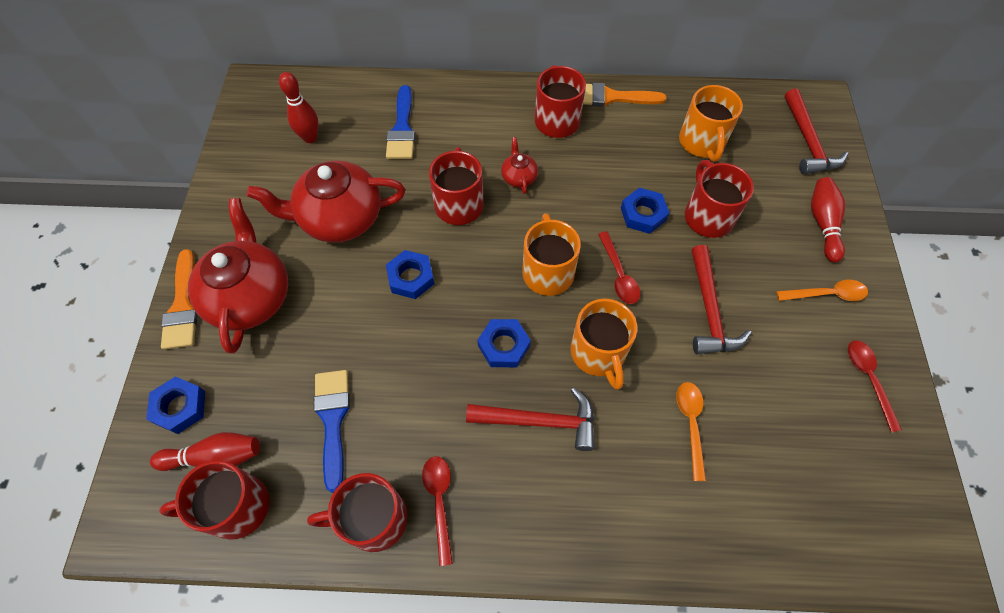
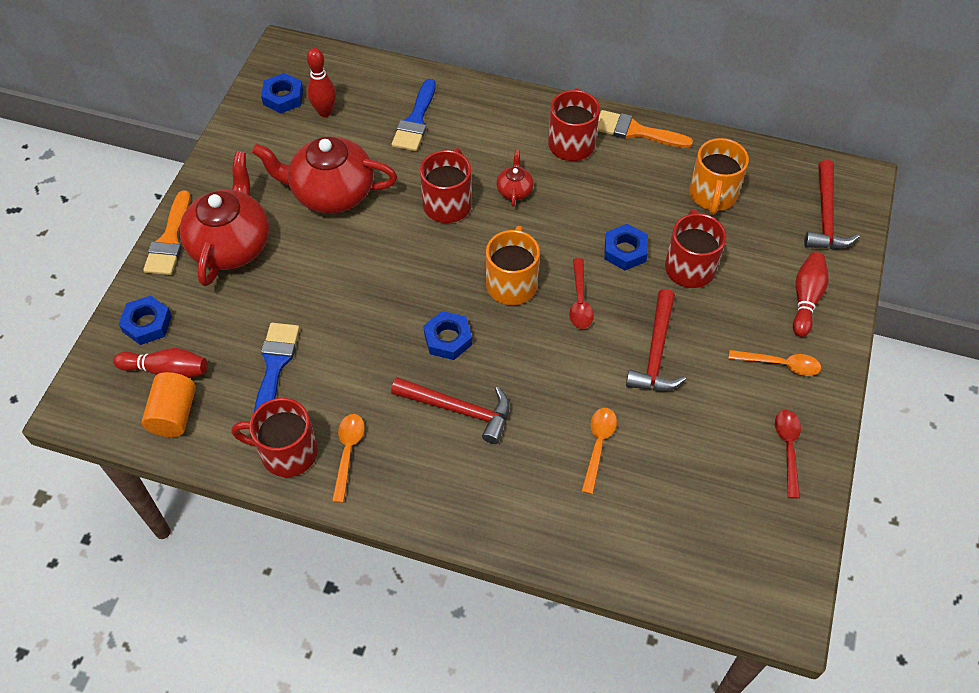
camera: 15 degrees right, 5 degrees down
red mug [159,460,269,540] -> orange cylinder [141,372,196,437]
blue nut [386,250,434,299] -> blue nut moved to [261,73,303,113]
red spoon [422,456,453,566] -> orange spoon [332,414,365,503]
orange mug [570,299,637,390] -> none

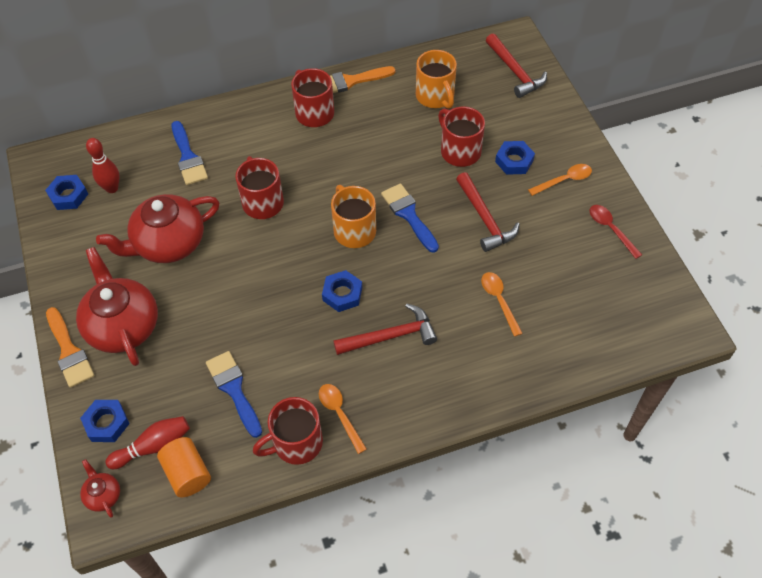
camera: 35 degrees left, 0 degrees up
red teapot [497,150,534,207] -> red teapot moved to [80,459,120,518]
red spoon [569,258,594,329] -> blue brush [381,183,439,253]
blue nut [604,224,648,270] -> blue nut moved to [495,141,535,175]
red bowling pin [793,252,829,337] -> none

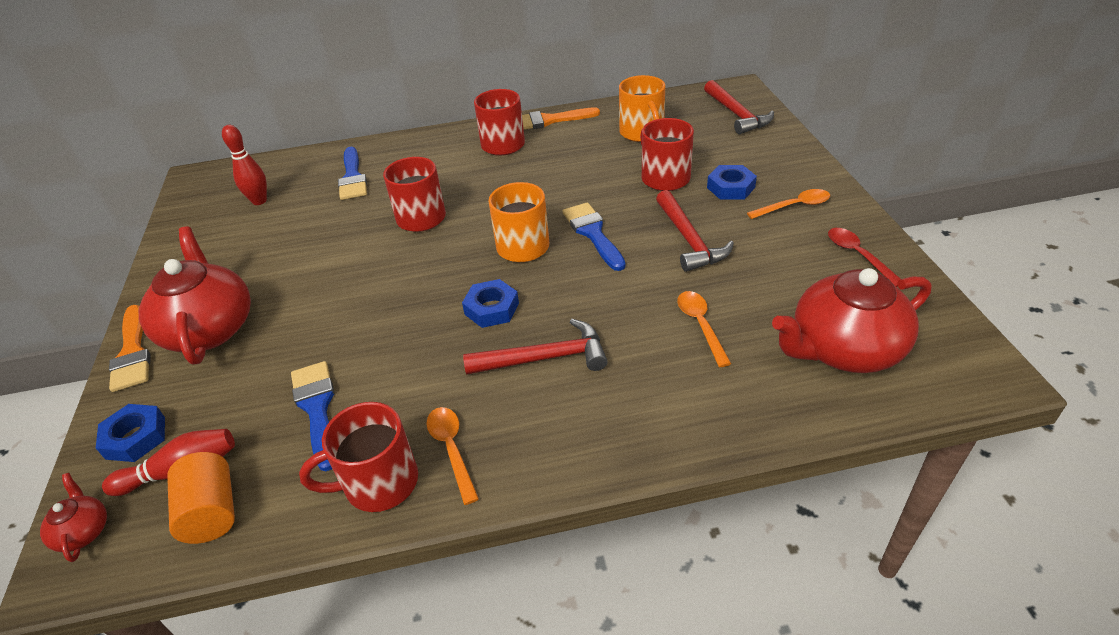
camera: 10 degrees right, 15 degrees down
blue nut [45,175,88,210] -> none
red teapot [96,194,220,263] -> red teapot moved to [772,268,931,373]

